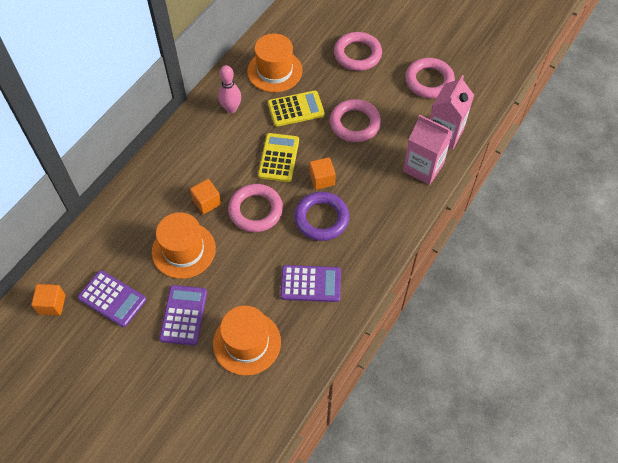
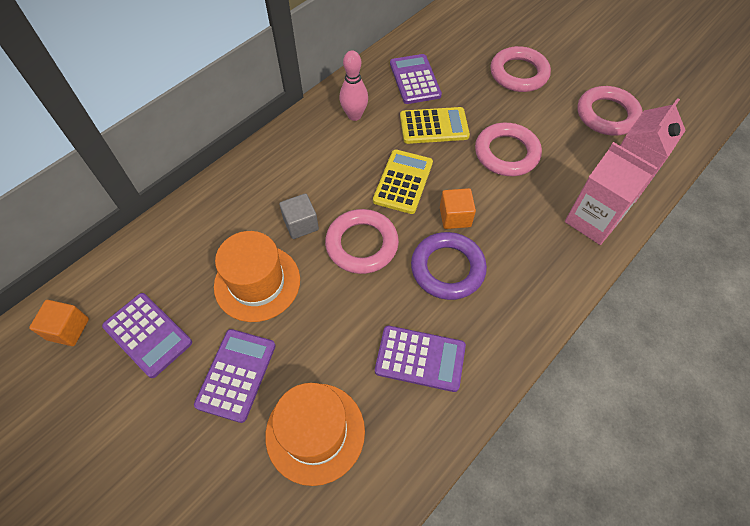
camera: 10 degrees right, 0 degrees up
orange cube [190,179,221,214] -> grey cube [279,193,319,239]
orange hat [247,34,303,92] -> purple calculator [390,54,442,104]

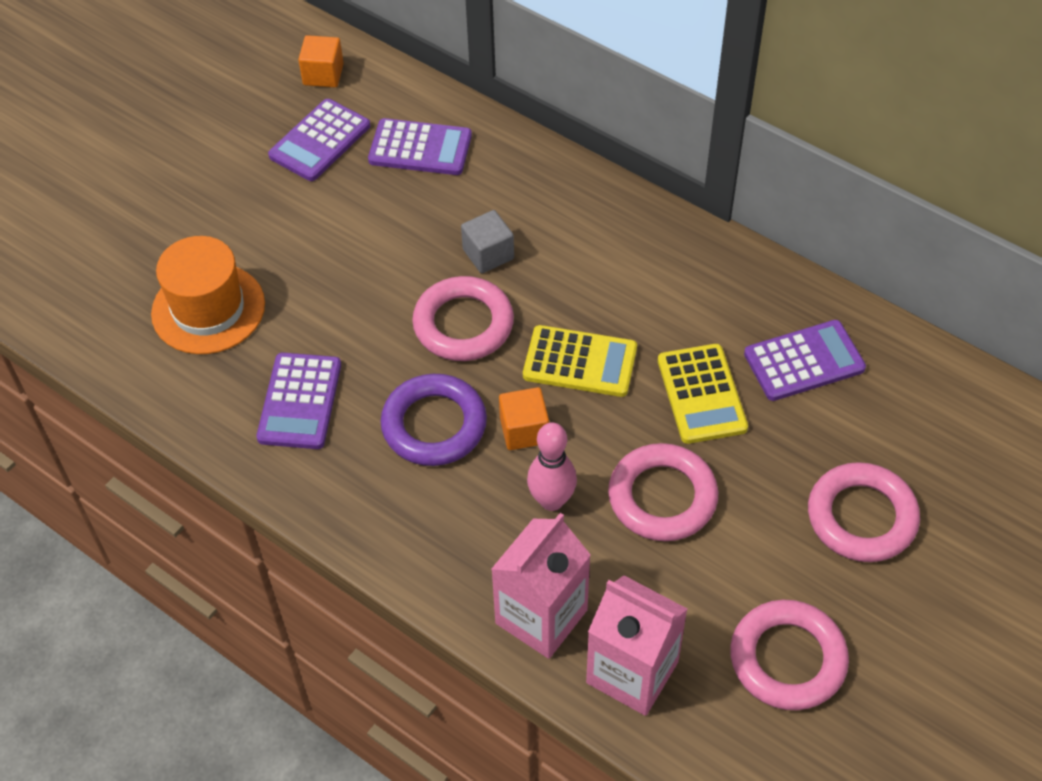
camera: 85 degrees right, 5 degrees down
purple calculator [194,329,275,423] -> purple calculator moved to [368,118,472,175]
orange hat [214,231,300,322] -> none
pink bowling pin [339,51,368,121] -> pink bowling pin moved to [527,422,577,511]

